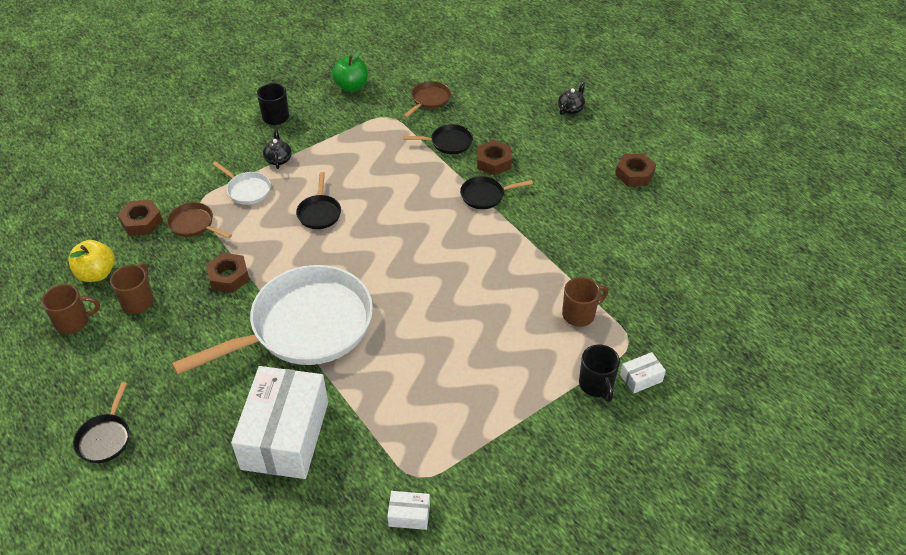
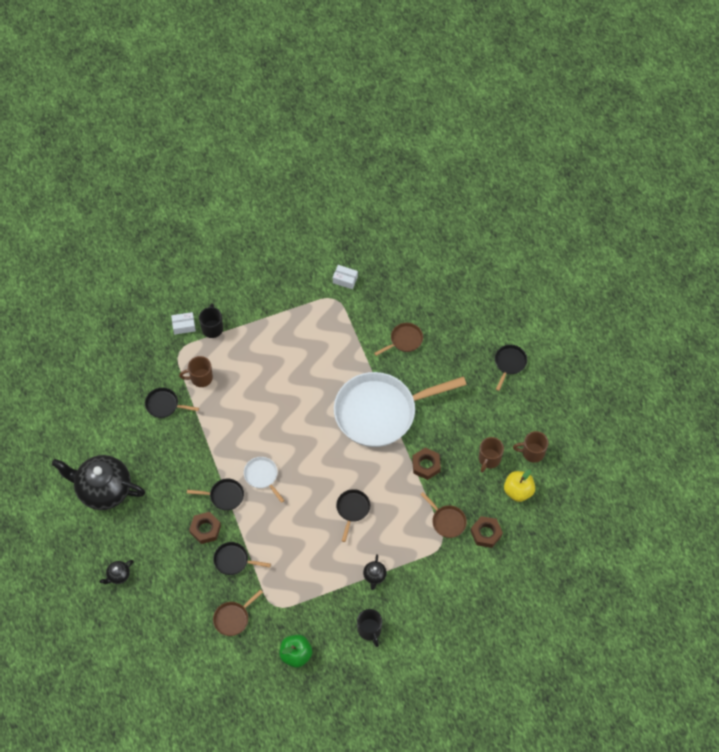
camera: 165 degrees left, 15 degrees up
white pan [212,161,271,205] -> white pan moved to [244,457,285,503]
white box [231,366,328,479] -> brown pan [374,323,423,356]
brown nut [615,153,656,186] -> black teapot [52,455,145,510]
none -> black pan [145,388,199,418]

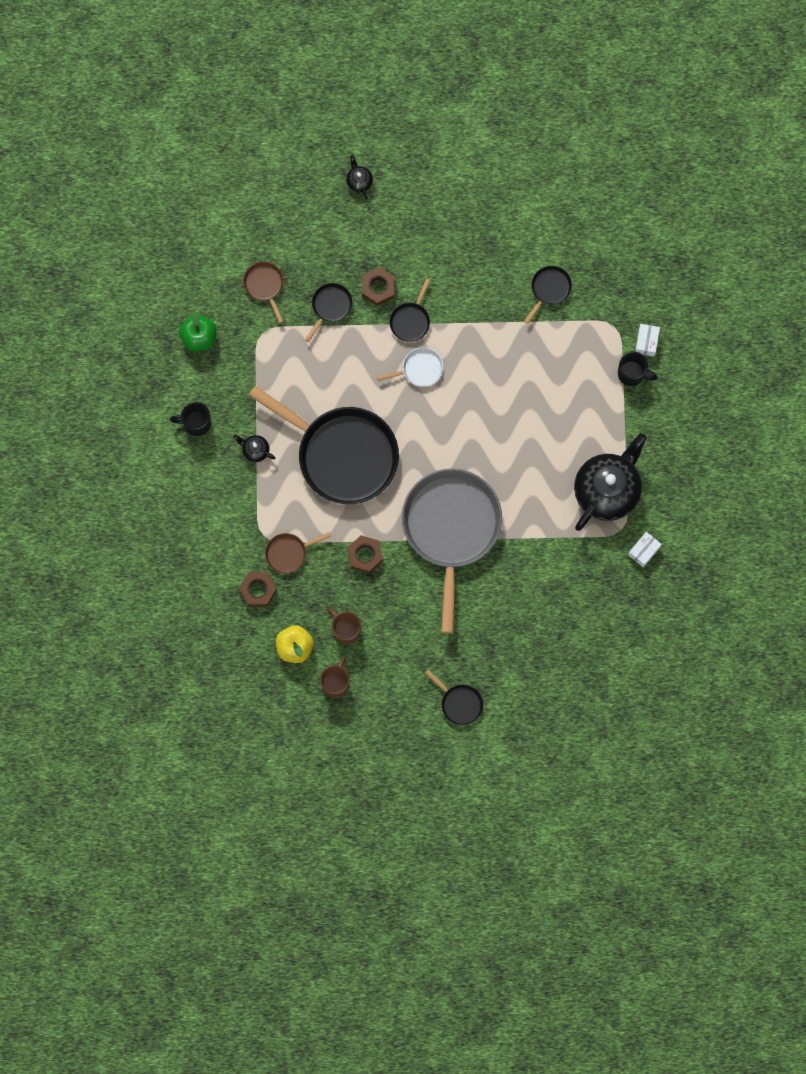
camera: 110 degrees right, 15 degrees up
black teapot [52,455,145,510] -> black teapot moved to [574,433,647,531]
brown mug [179,356,213,387] -> none
white pan [334,372,467,447] -> grey pan [402,469,502,634]
black pan [336,489,370,542] -> black pan [249,386,399,504], size x2.44
brown pan [374,323,423,356] -> none

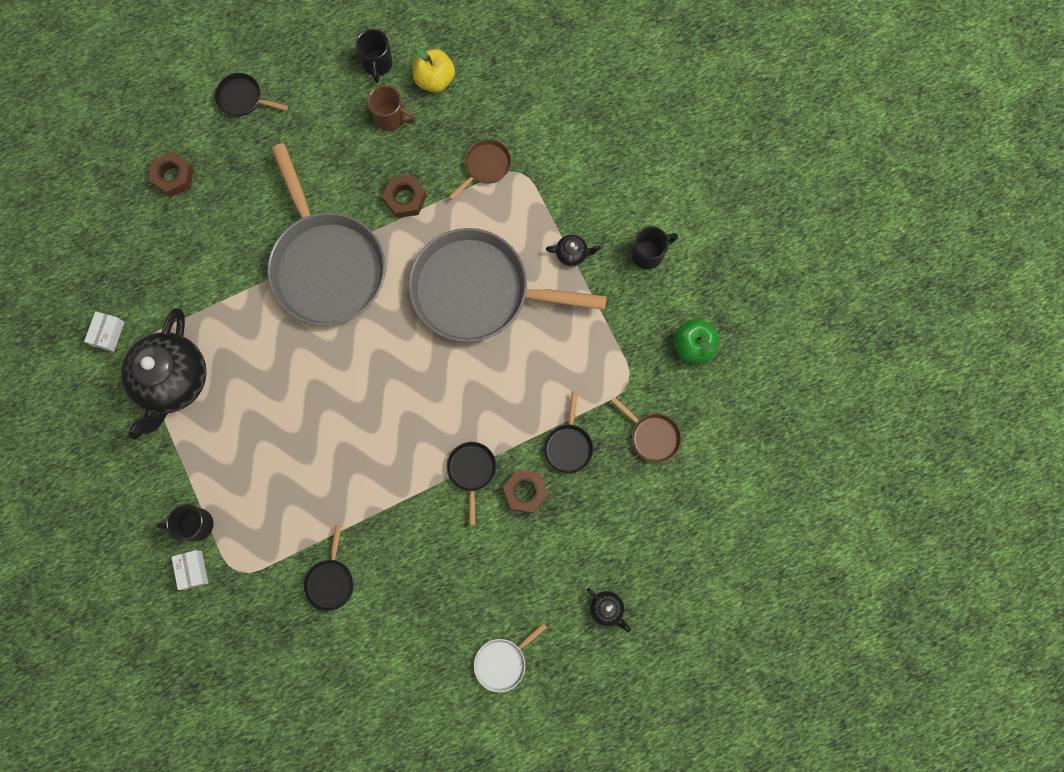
camera: 155 degrees right, 0 degrees up
brown nut [239,572,277,607] -> brown nut moved to [149,151,194,197]
black pan [249,386,399,504] -> grey pan [408,228,607,342]
brown mug [320,656,349,698] -> black mug [355,29,393,83]
white pan [377,347,443,387] -> white pan moved to [474,623,547,693]

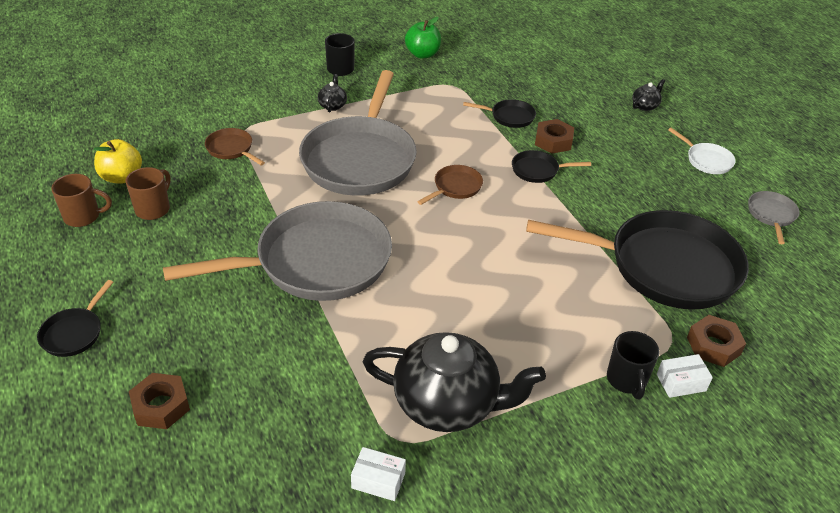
camera: 90 degrees left, 35 degrees down
black pan [303,525,354,612] -> black pan [526,210,749,310], size x2.44
black mug [355,29,393,83] -> brown mug [51,174,112,227]
brown nut [382,175,427,218] -> brown nut moved to [687,315,746,367]
brown pan [611,398,681,463] -> brown pan moved to [417,165,483,205]
none -> grey pan [748,191,799,244]

